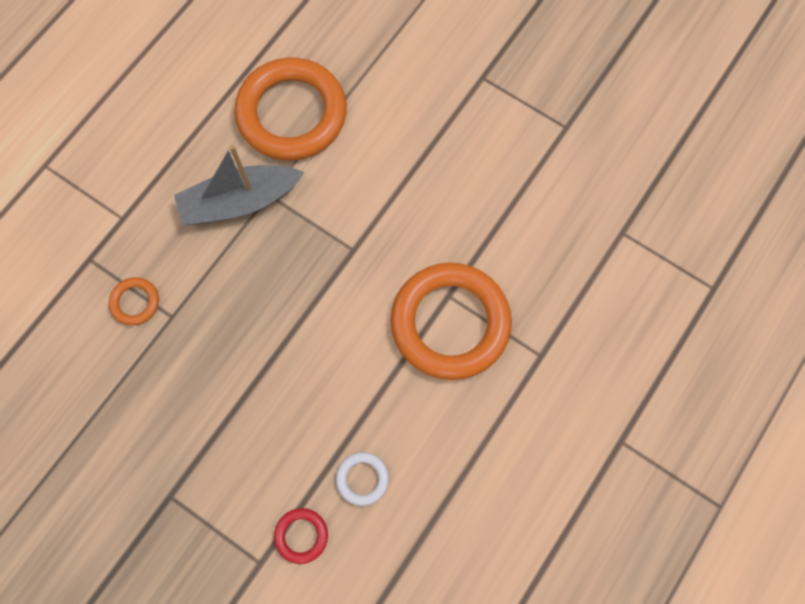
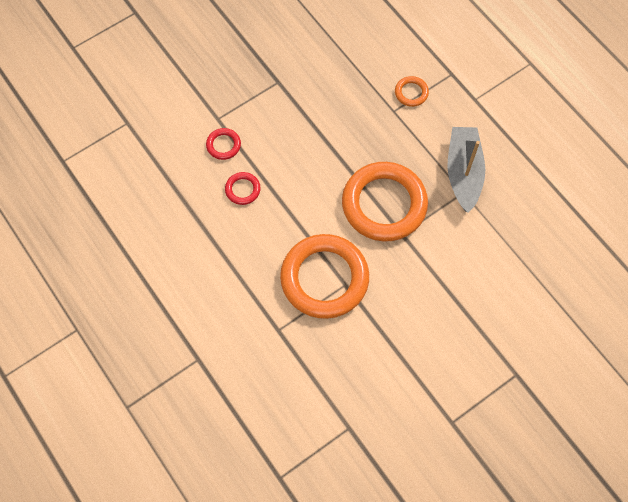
camera: 110 degrees right, 5 degrees down
orange ring [234,58,347,161] -> orange ring moved to [342,162,428,242]
white ring [336,452,389,506] -> red ring [225,172,261,205]

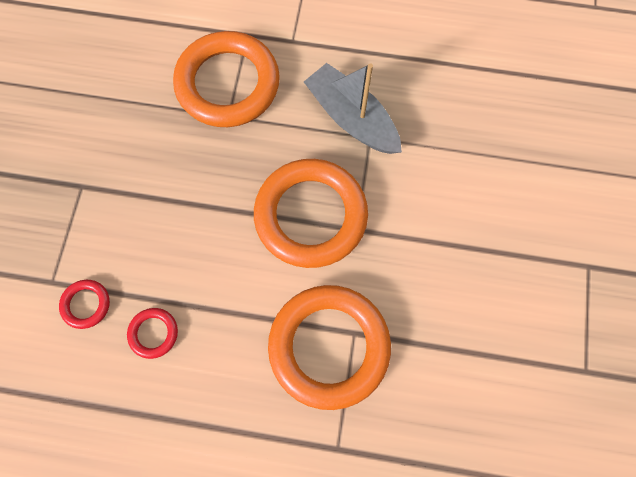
camera: 45 degrees left, 5 degrees up
orange ring [395,76,429,107] -> orange ring [173,31,280,127], size x2.39

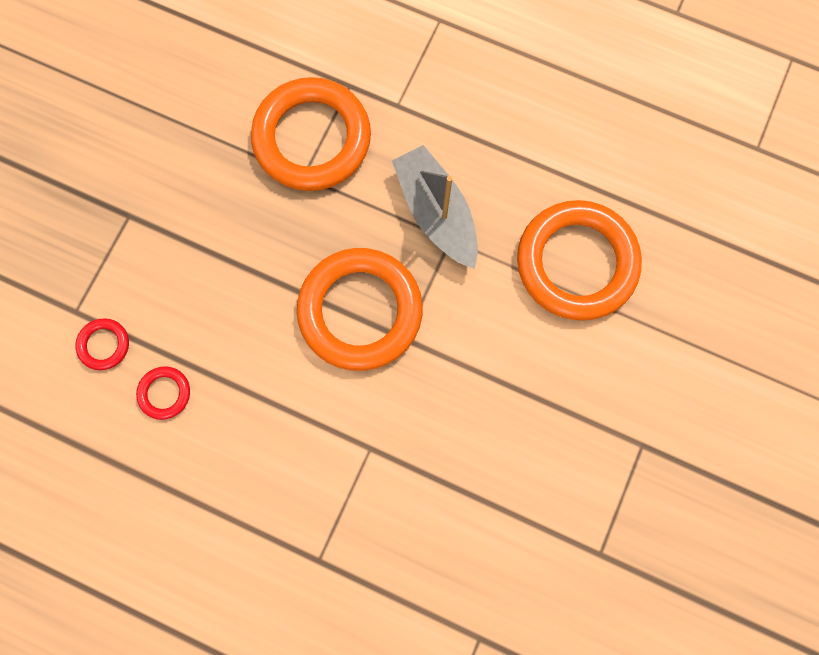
camera: 15 degrees right, 5 degrees up
orange ring [268,285,391,410] -> orange ring moved to [517,200,642,321]

